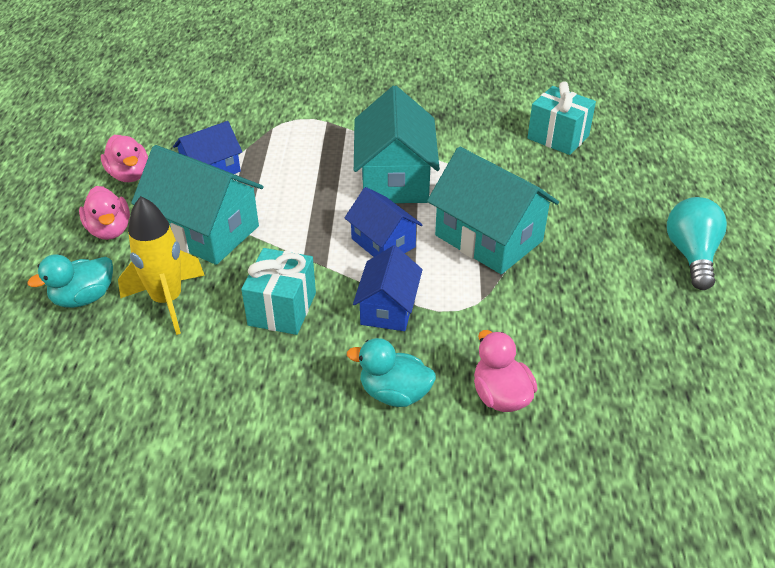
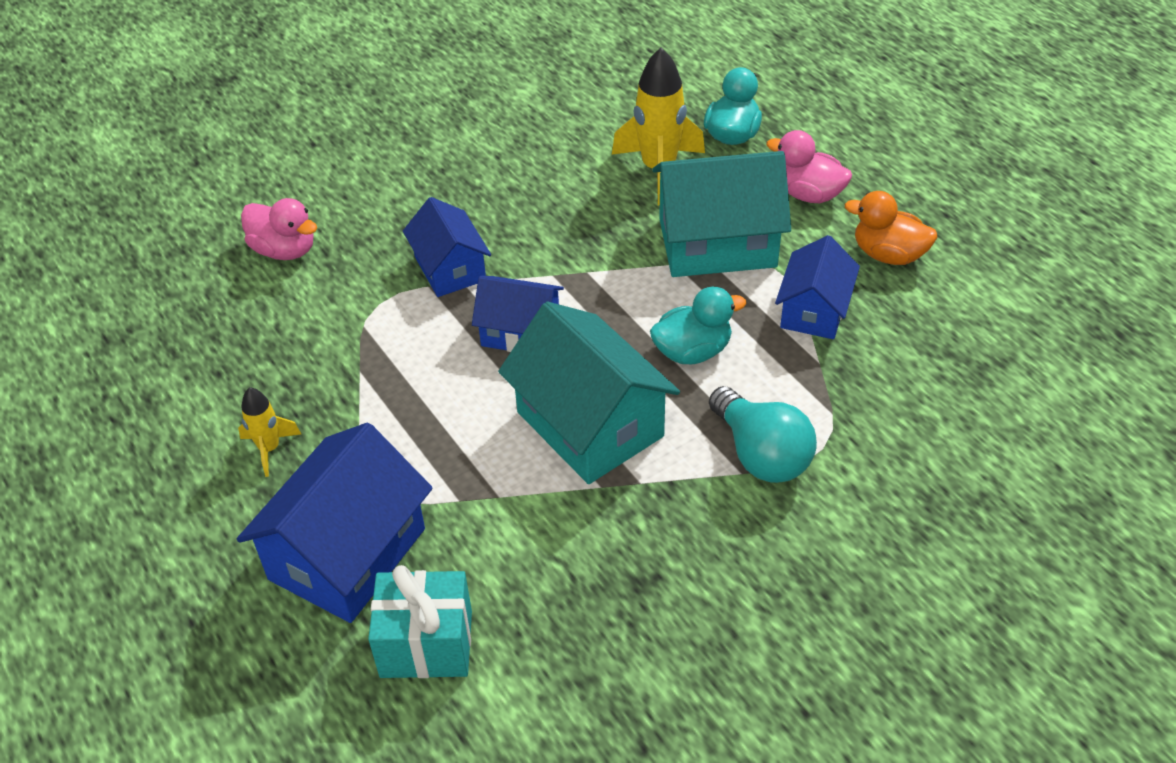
camera: 145 degrees right, 5 degrees up
pink duck [101,135,148,182] -> orange duck [845,191,938,265]
turquoise gift [241,248,316,335] -> none
turquoise duck [347,338,436,407] -> turquoise duck moved to [650,287,746,364]
turquoise house [427,147,559,274] -> none
turquoise light bulb [667,197,727,290] -> turquoise light bulb moved to [709,386,817,483]
none -> blue house [237,423,433,623]
none -> yellow rocket [238,387,301,477]

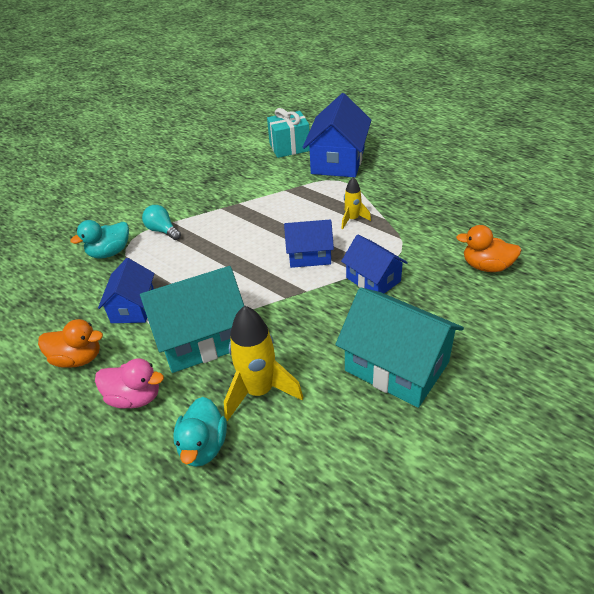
camera: 165 degrees right, 5 degrees down
yellow rocket [238,387,301,477] -> yellow rocket moved to [341,177,371,229]
pink duck [241,198,317,260] -> orange duck [456,225,521,272]
turquoise house [498,302,680,484] -> turquoise house moved to [335,287,464,408]
turquoise duck [650,287,746,364] -> turquoise duck moved to [70,220,129,259]
turquoise light bulb [709,386,817,483] -> turquoise light bulb [142,205,181,240], size x0.66

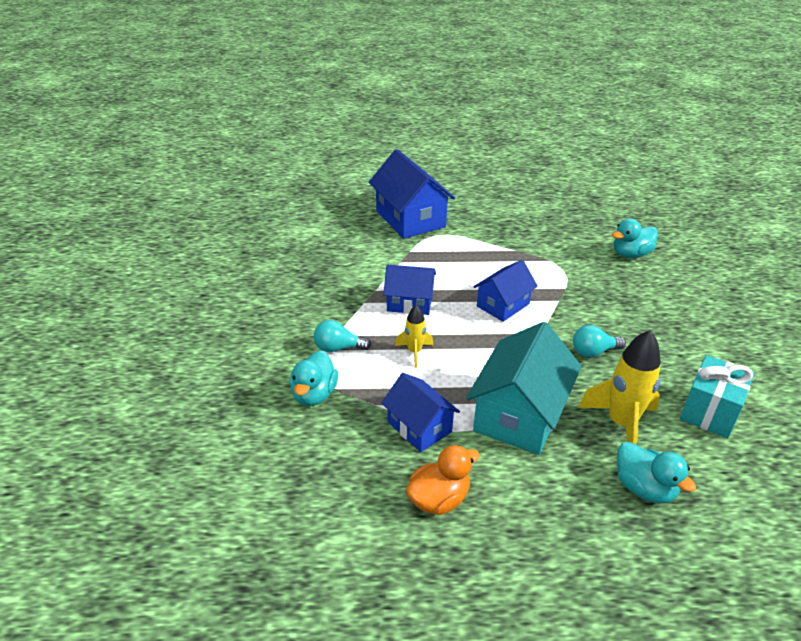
camera: 45 degrees left, 5 degrees down
pink duck [95,358,164,409] -> none
turquoise gift [267,108,310,158] -> turquoise gift moved to [680,355,755,438]
turquoise house [335,287,464,408] -> none
yellow rocket [341,177,371,229] -> yellow rocket moved to [395,305,433,367]
blue house [341,234,408,293] -> blue house moved to [383,265,436,315]
orange duck [456,225,521,272] -> turquoise duck [612,218,658,258]
none -> turquoise light bulb [573,325,626,357]

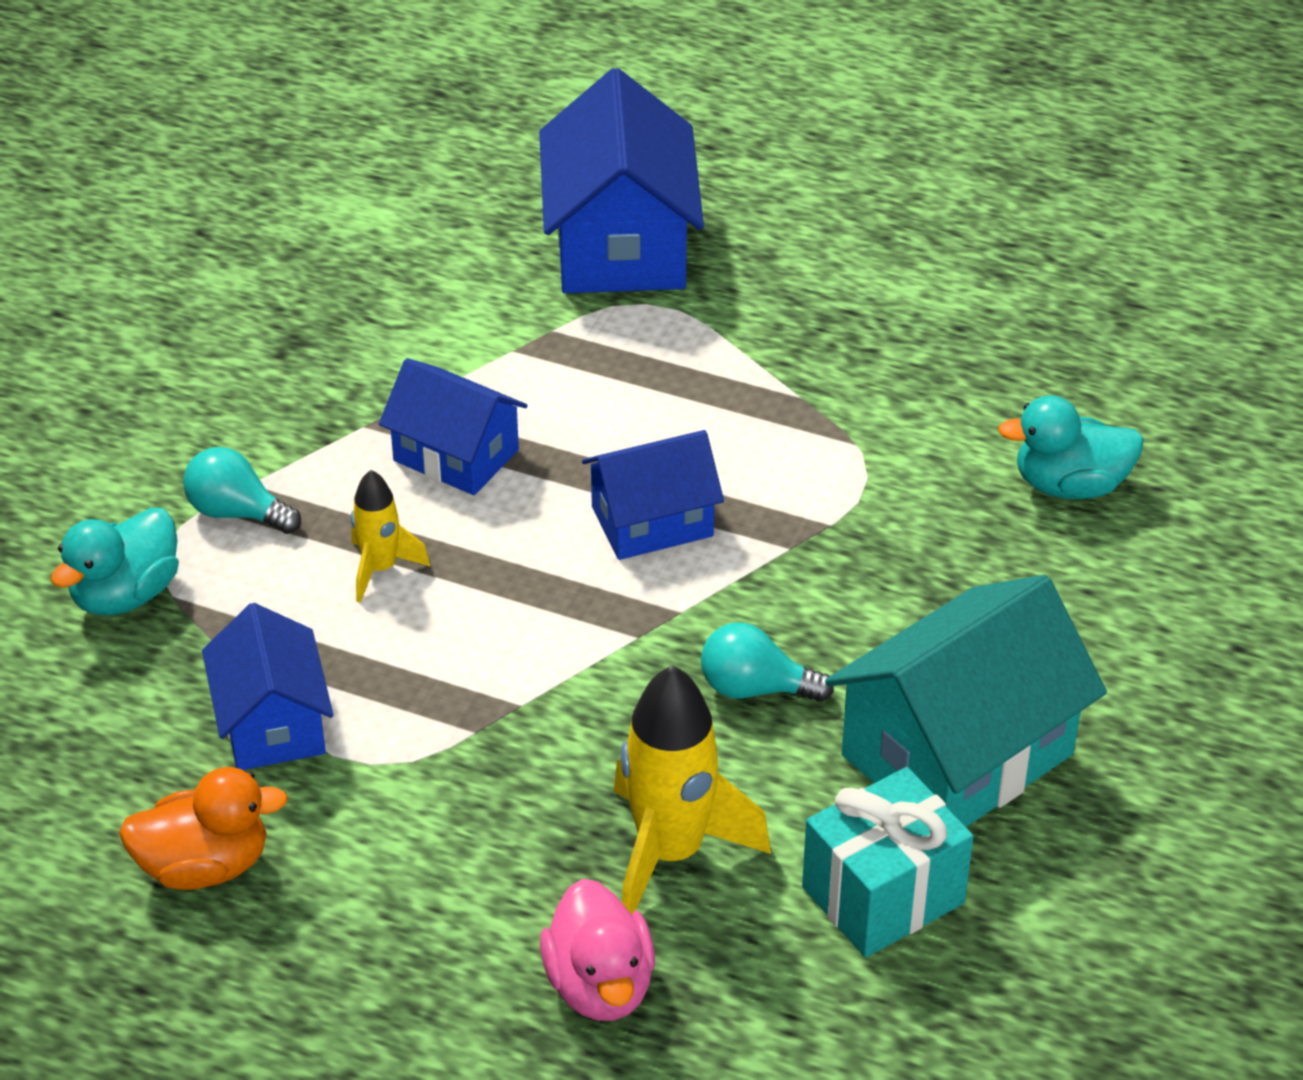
camera: 25 degrees right, 5 degrees up
turquoise house [466,322,582,455] -> turquoise house moved to [825,575,1107,827]
turquoise duck [617,442,696,503] -> pink duck [540,879,655,1021]

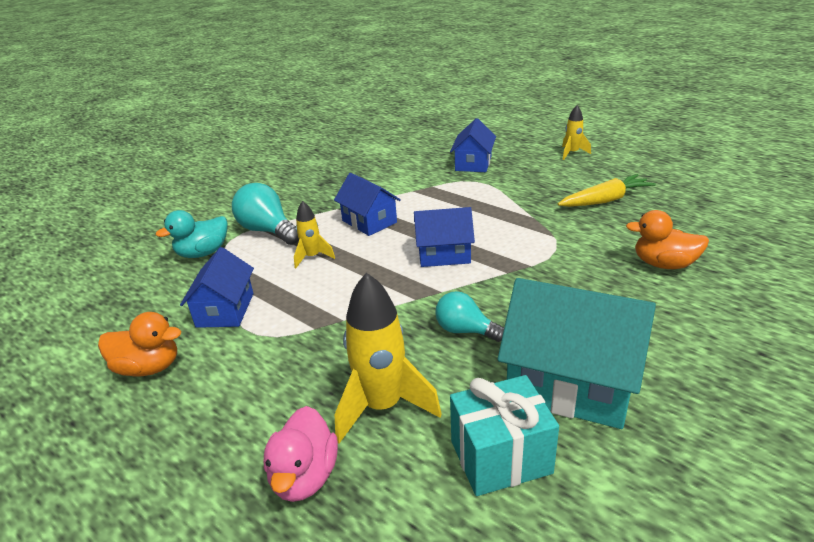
camera: 20 degrees right, 10 degrees down
turquoise light bulb [183,447,301,534] -> turquoise light bulb [232,183,299,245], size x1.53
blue house [539,68,704,293] -> blue house [450,118,496,172], size x0.60
turquoise house [825,575,1107,827] -> turquoise house turned 45 degrees clockwise [498,278,656,429]
turquoise duck [998,395,1144,499] -> orange duck [626,210,709,269]
none -> yellow carrot [558,174,656,207]
none -> yellow rocket [562,105,591,160]

